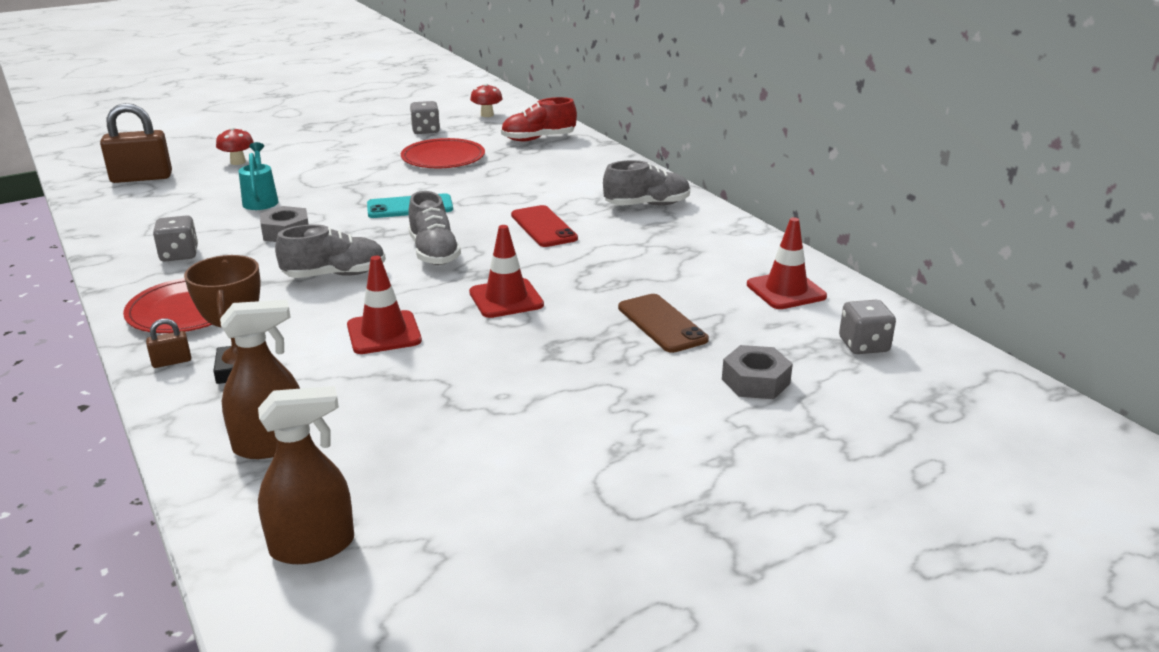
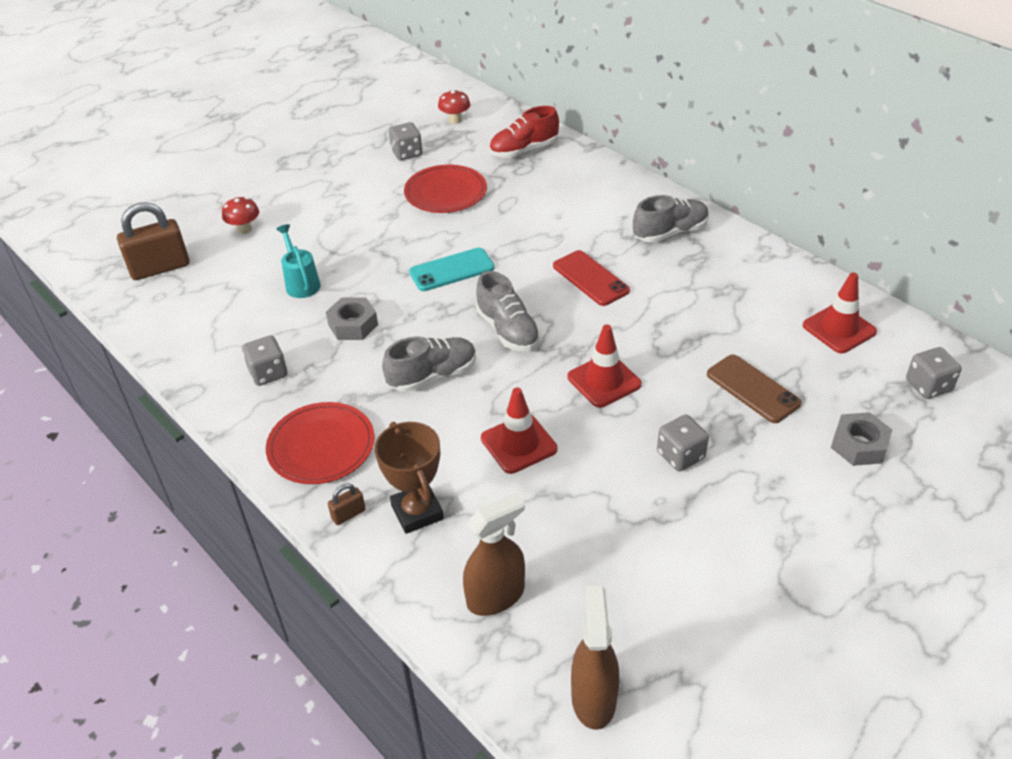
camera: 10 degrees left, 15 degrees up
brown spray bottle [258,386,354,564] -> brown spray bottle turned 60 degrees counterclockwise [571,586,619,730]
none -> grey dice [657,414,709,472]

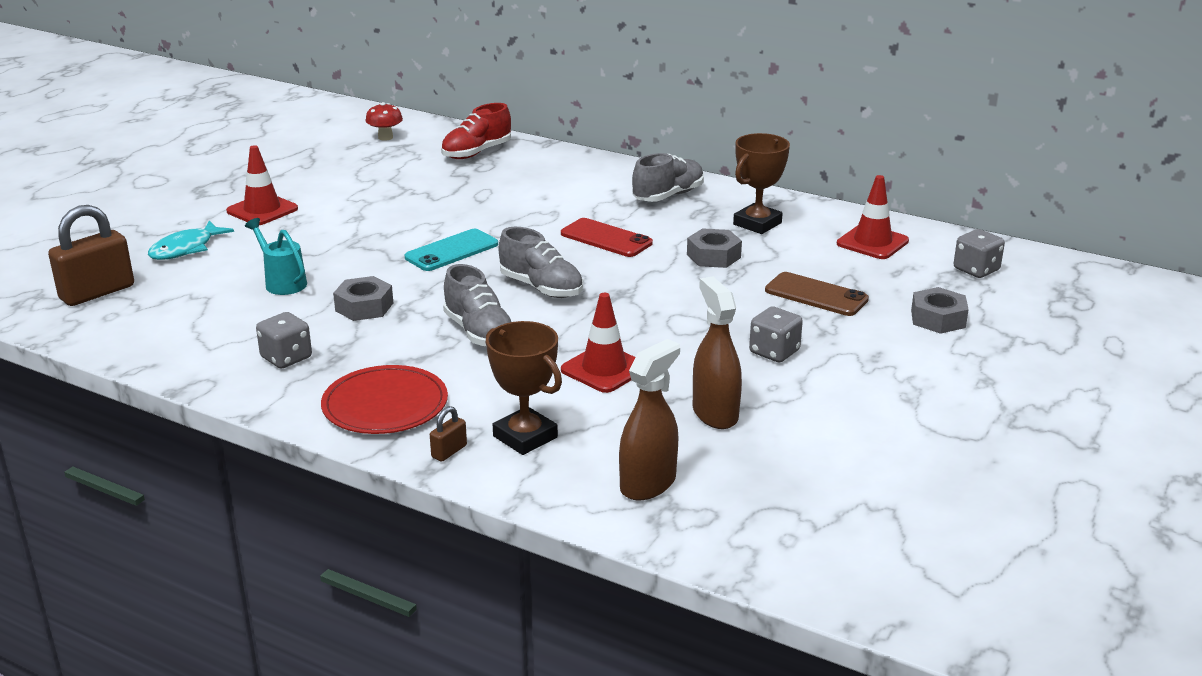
camera: 20 degrees left, 15 degrees down
red mushroom [222,197,259,234] -> turquoise fish [148,221,234,260]
grey shoe [382,337,476,392] -> grey shoe turned 105 degrees clockwise [443,264,512,347]
grey dice [389,122,422,161] -> none
red plate [404,165,487,213] -> none
red traffic cone [567,325,642,408] -> red traffic cone moved to [226,145,298,225]
brown spray bottle [571,586,619,730] -> brown spray bottle moved to [693,276,742,429]
none -> grey nut [687,228,742,268]
none -> brown trophy [733,133,790,234]

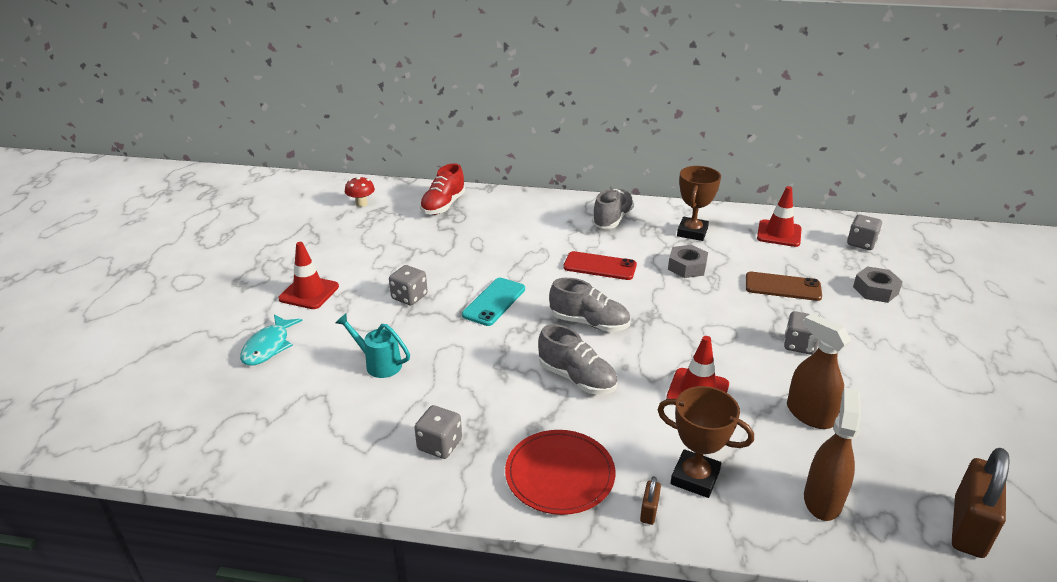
camera: 20 degrees left, 5 degrees up
brown padlock [48,205,134,306] -> brown padlock moved to [952,448,1009,558]
grey nut [333,276,393,321] -> none
none -> grey dice [389,265,428,305]

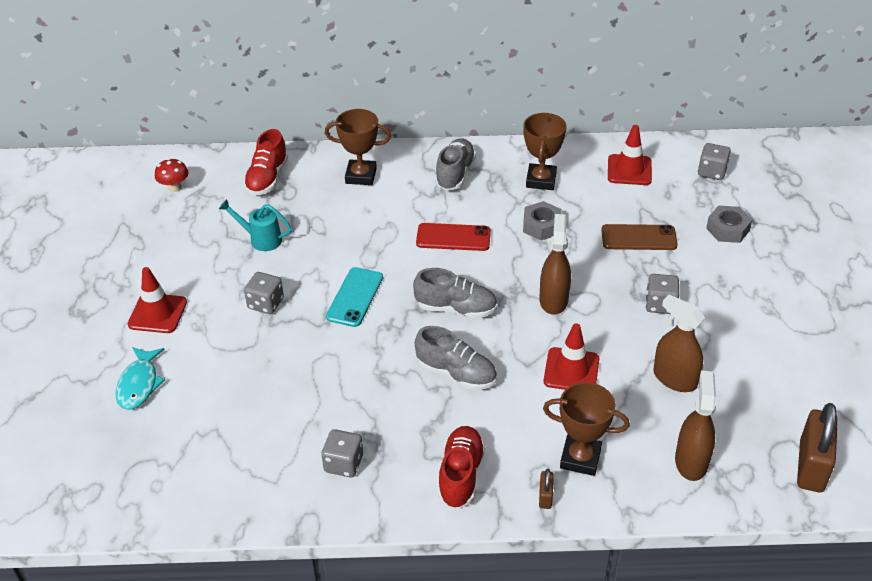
camera: 10 degrees left, 10 degrees up
turquoise watering can [335,313,410,378] -> turquoise watering can moved to [219,199,292,251]
red plate [505,430,615,515] -> red shoe [438,426,485,509]
none -> brown trophy [325,109,391,185]
none -> brown spray bottle [540,214,571,315]

